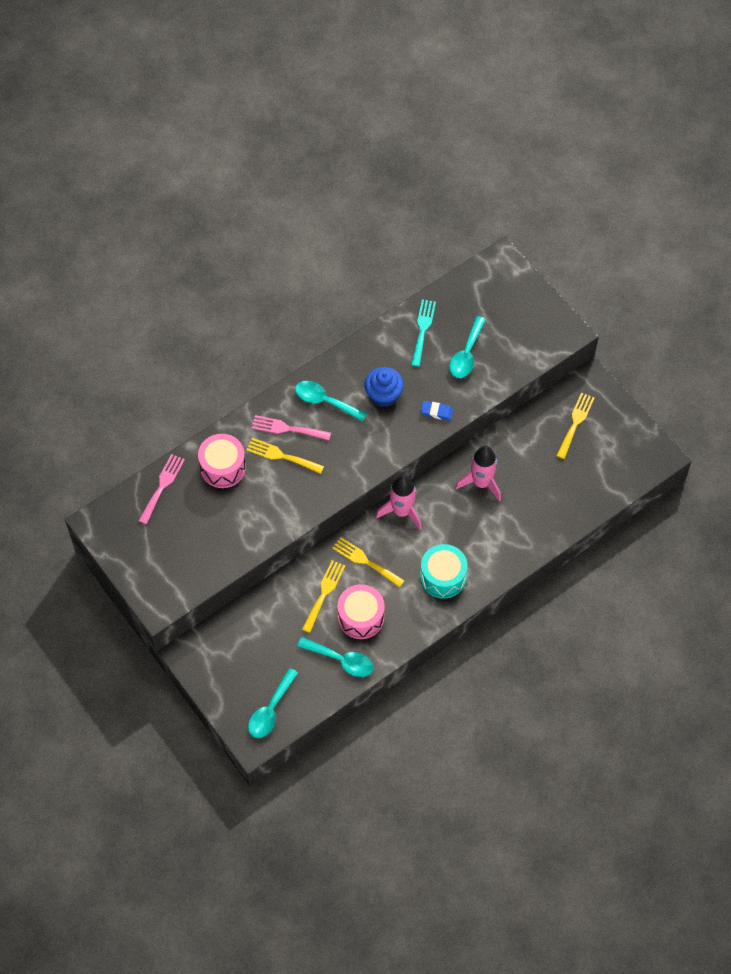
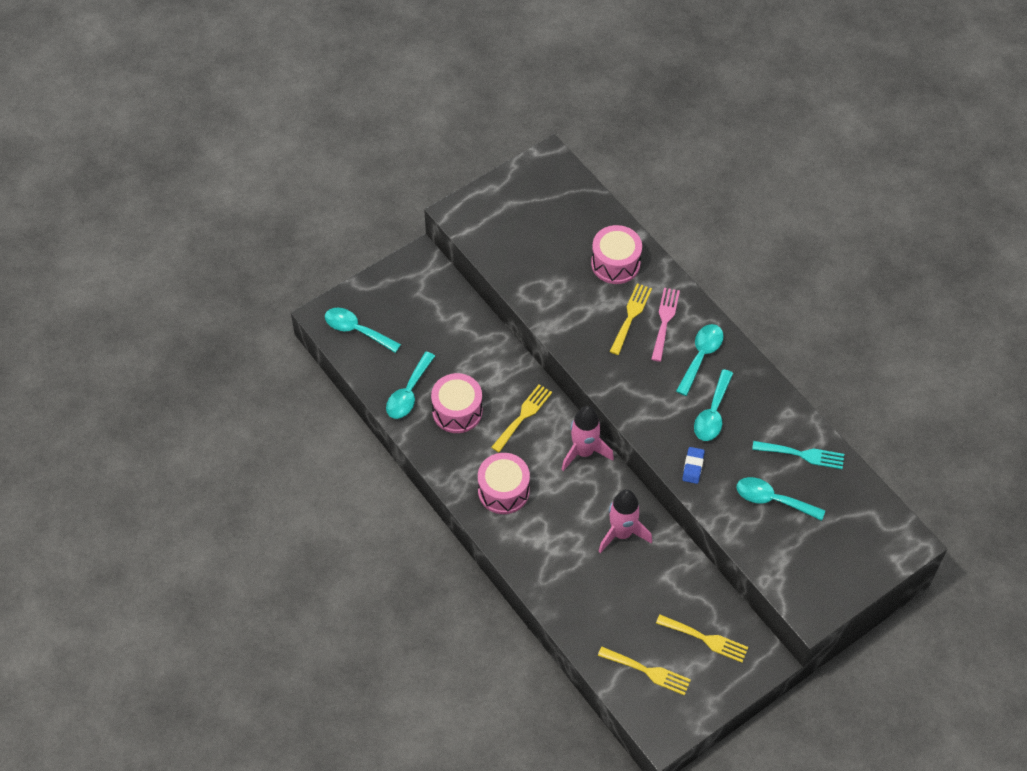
camera: 90 degrees right, 5 degrees down
pink fork [139,454,185,524] -> none
yellow fork [302,560,346,633] -> yellow fork moved to [598,647,691,696]
blue cupcake [364,367,404,407] -> turquoise spoon [694,369,733,441]
turquoise drum [420,544,468,599] -> pink drum [478,453,530,514]

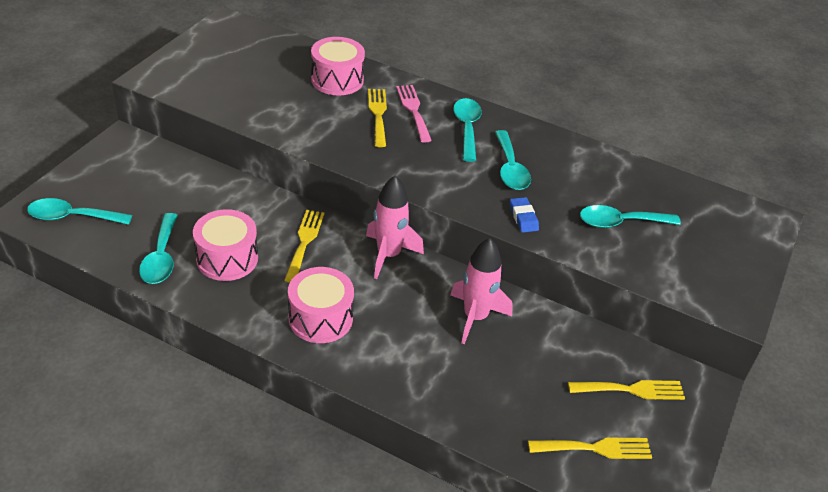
camera: 30 degrees left, 15 degrees down
turquoise fork [752,441,844,469] -> none

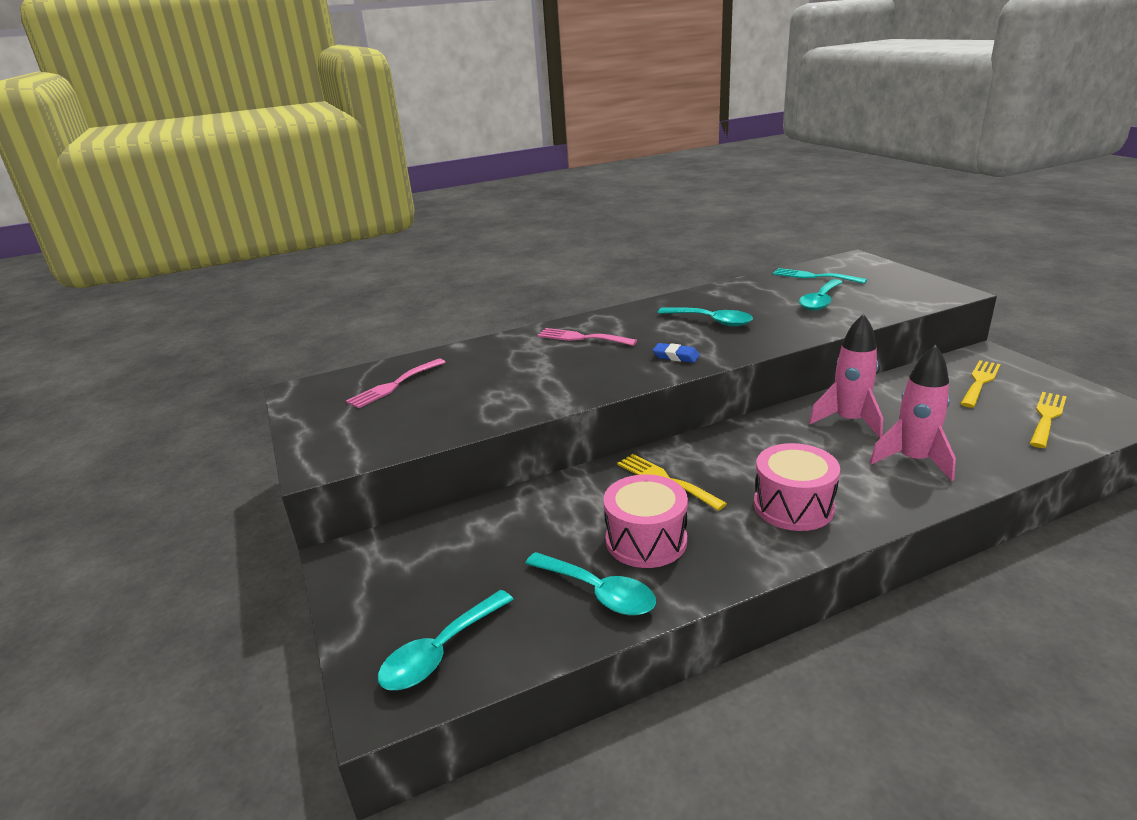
camera: 45 degrees left, 15 degrees down
pink drum [311,37,365,95] -> none
pink rocket [366,175,424,279] -> pink rocket moved to [869,345,956,481]
yellow fork [368,89,387,147] -> none
turquoise spoon [453,98,482,162] -> none
blue eraser [510,197,539,233] -> blue eraser moved to [653,343,700,363]
none -> pink fork [346,359,446,409]
none -> turquoise fork [773,268,867,284]

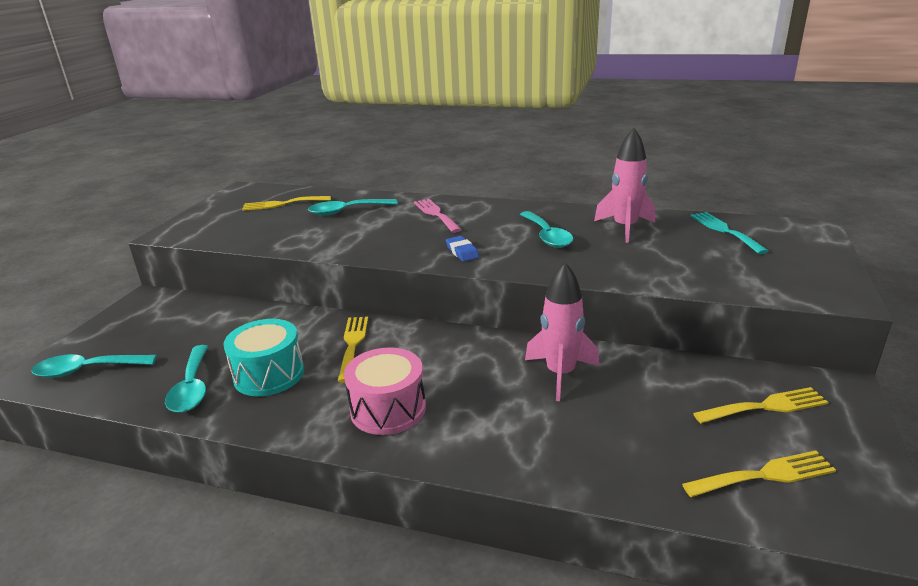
camera: 40 degrees right, 0 degrees up
pink fork [346,359,446,409] -> yellow fork [242,196,331,211]
pink drum [603,474,688,568] -> turquoise drum [223,319,304,396]
turquoise spoon [799,279,843,311] -> turquoise spoon moved to [308,199,398,216]
pink rocket [869,345,956,481] -> pink rocket moved to [594,128,655,243]

